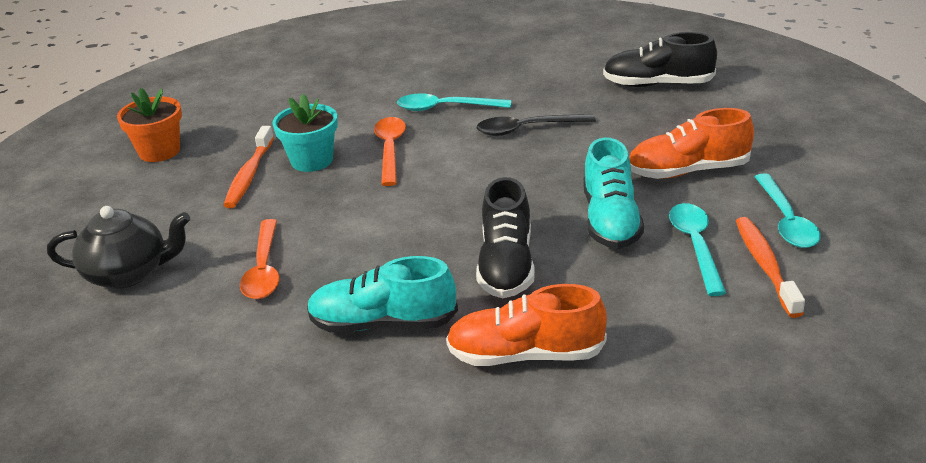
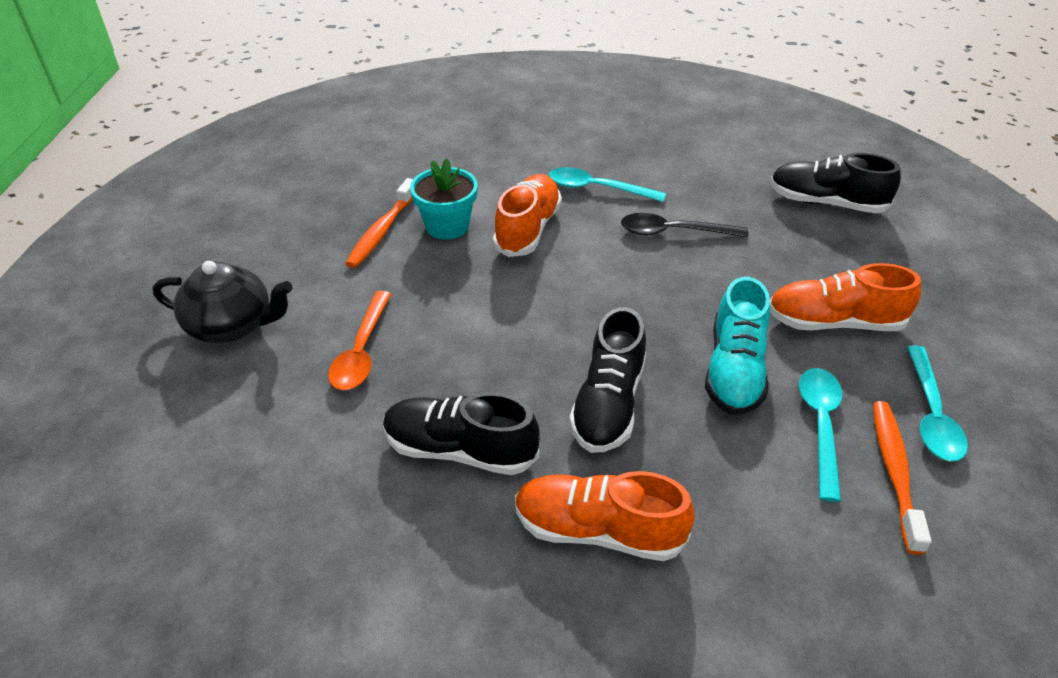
camera: 10 degrees right, 10 degrees up
orange flower pot [117,88,182,162] -> none
turquoise shoe [307,256,458,333] -> black shoe [383,392,539,475]
orange spoon [374,117,406,186] -> orange shoe [493,174,562,257]

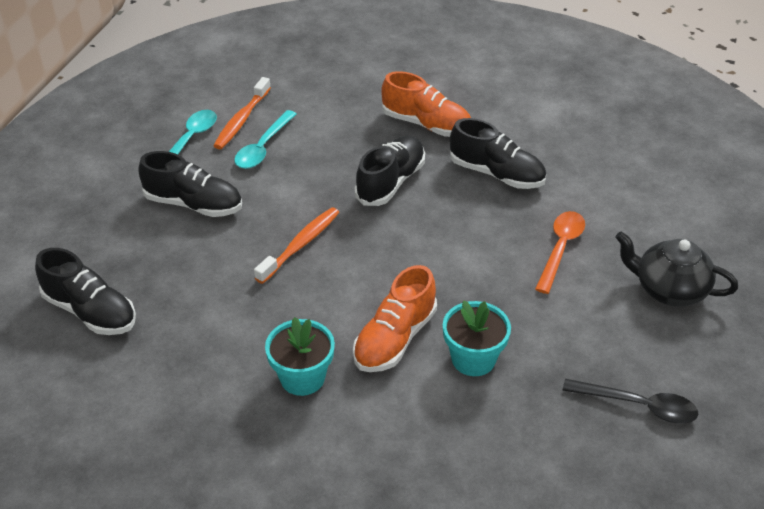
camera: 165 degrees left, 0 degrees up
orange toothbrush [345,178,413,268] -> orange toothbrush moved to [254,207,339,284]
turquoise spoon [549,167,666,202] -> turquoise flower pot [265,317,335,396]
black spoon [621,213,749,237] -> black spoon moved to [562,379,698,424]
turquoise shoe [705,277,770,415] -> none
orange shoe [770,263,921,331] -> black shoe [138,151,242,217]

